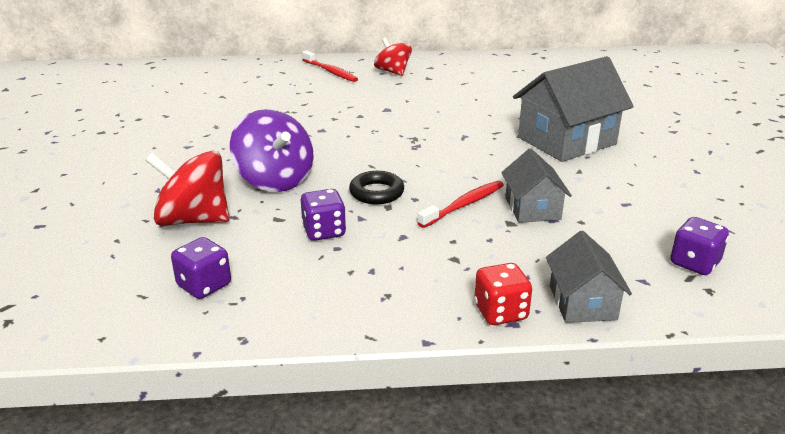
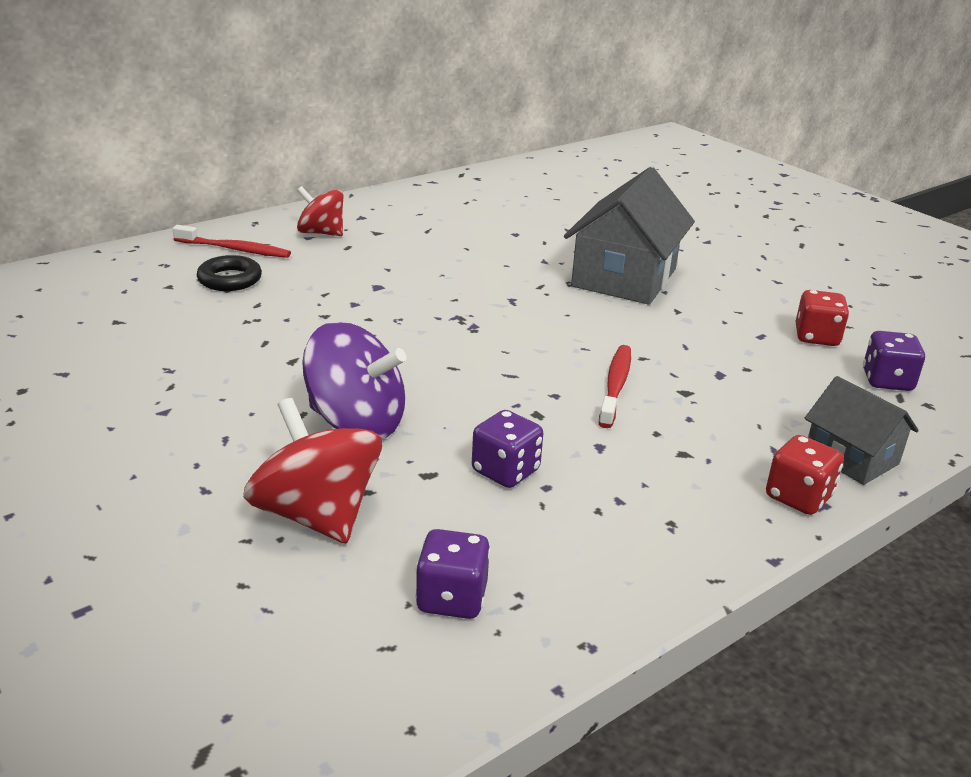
camera: 35 degrees left, 0 degrees up
red spinning top [145,151,229,226] -> red spinning top turned 75 degrees clockwise [243,398,382,544]
black ring [349,171,404,204] -> black ring moved to [197,255,262,291]
grey house [501,148,572,223] -> none
none -> red dice [796,290,849,346]

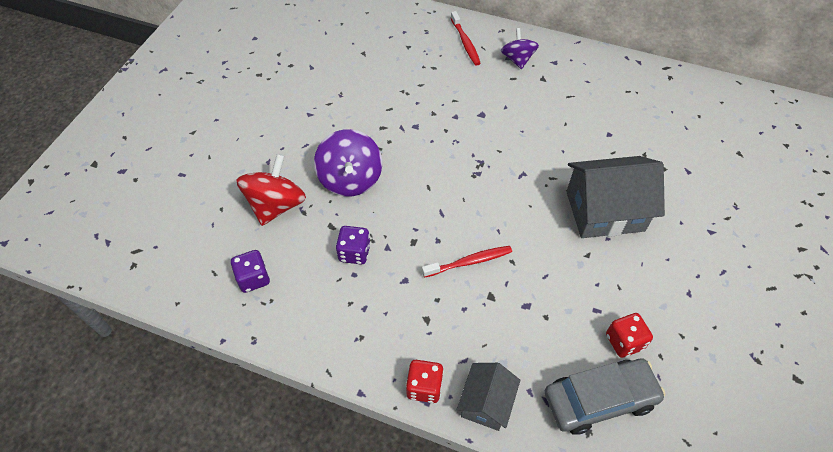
camera: 60 degrees right, 25 degrees up
black ring [197,255,262,291] -> none
red spinning top [297,186,343,236] -> purple spinning top [501,28,539,69]
purple dice [863,331,925,391] -> grey car [545,359,665,435]

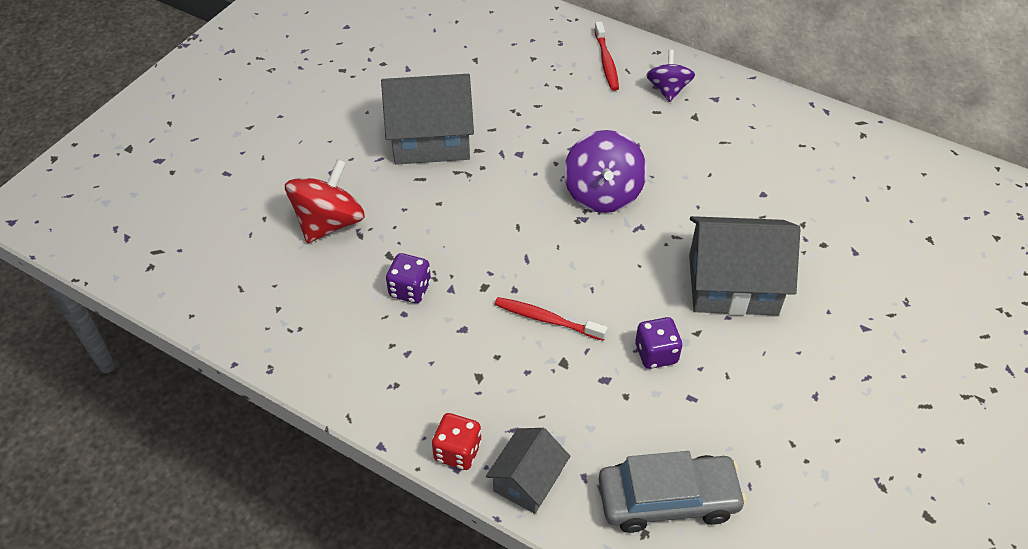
camera: 10 degrees right, 5 degrees down
purple dice [231,250,270,293] -> purple dice moved to [635,317,683,369]
purple spinning top [314,129,382,197] -> purple spinning top moved to [564,130,647,213]
red toothbrush [422,246,512,278] -> red toothbrush turned 150 degrees counterclockwise [494,297,608,341]
red dice [606,313,653,358] -> none
none -> grey house [381,74,474,165]

